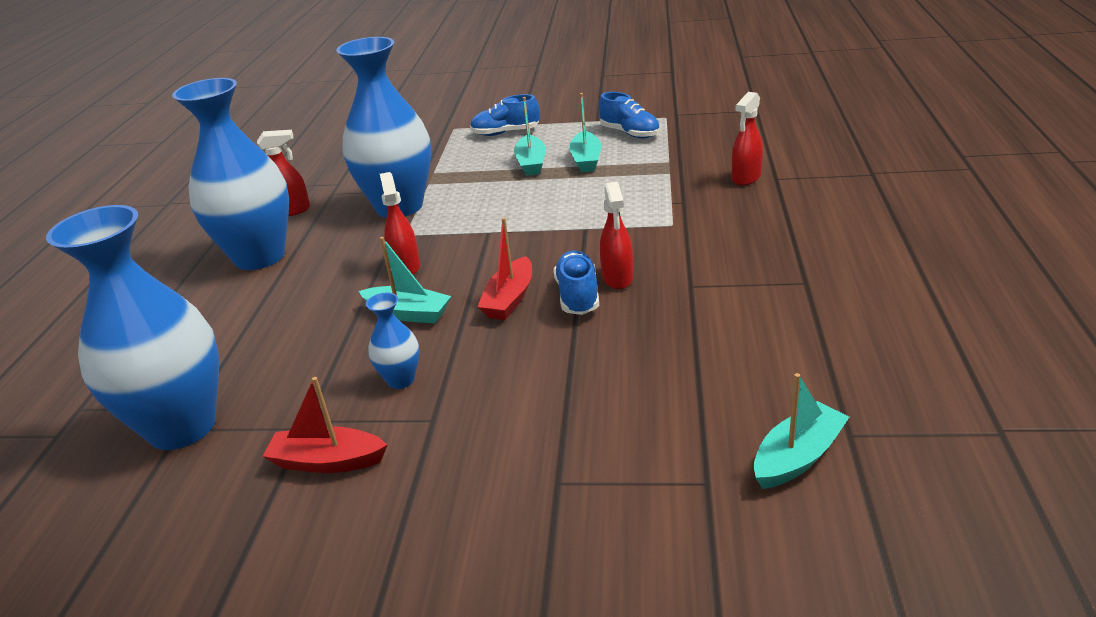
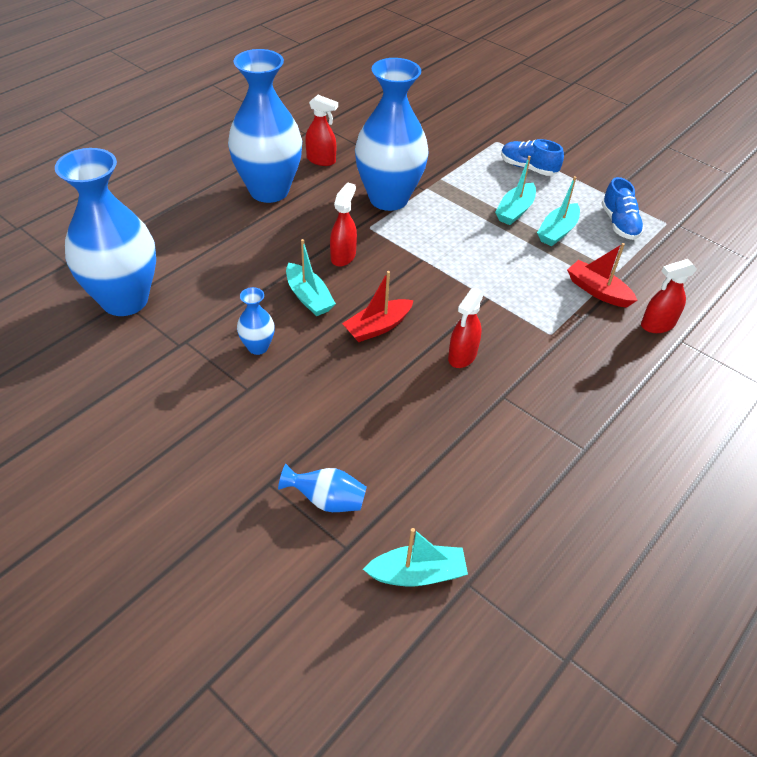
camera: 30 degrees right, 15 degrees up
red boat [263,377,387,473] -> red boat moved to [567,243,638,308]
blue shoe [554,251,599,315] -> none
none -> blue vase [278,464,367,512]

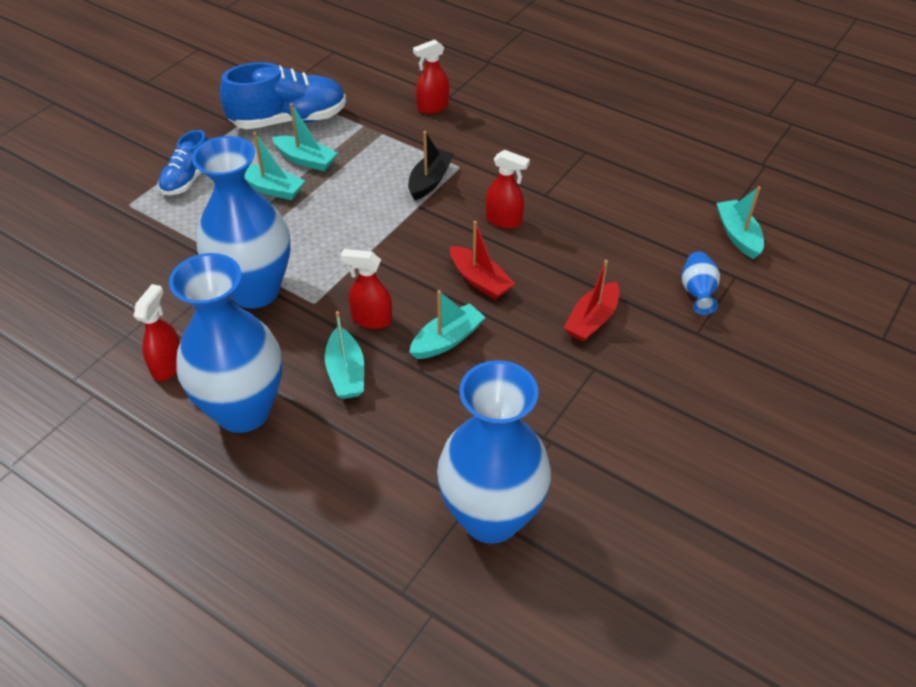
camera: 95 degrees left, 0 degrees up
blue vase [237,287,275,355] -> none
red boat [567,243,638,308] -> red boat moved to [564,260,620,342]
blue shoe [601,177,644,240] -> blue shoe [220,62,346,129], size x1.71
red spray bottle [641,259,697,333] -> red spray bottle turned 90 degrees clockwise [413,39,449,114]
none -> turquoise boat [325,311,364,399]
none -> black boat [408,131,454,200]

